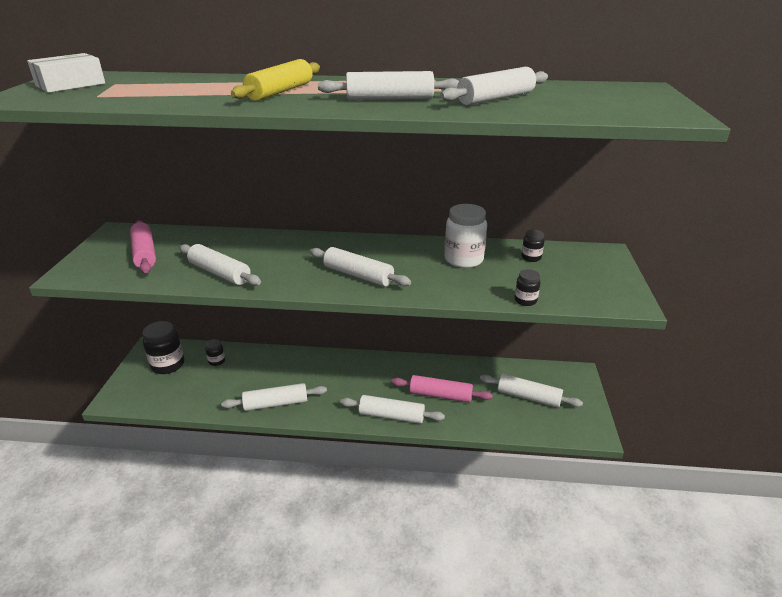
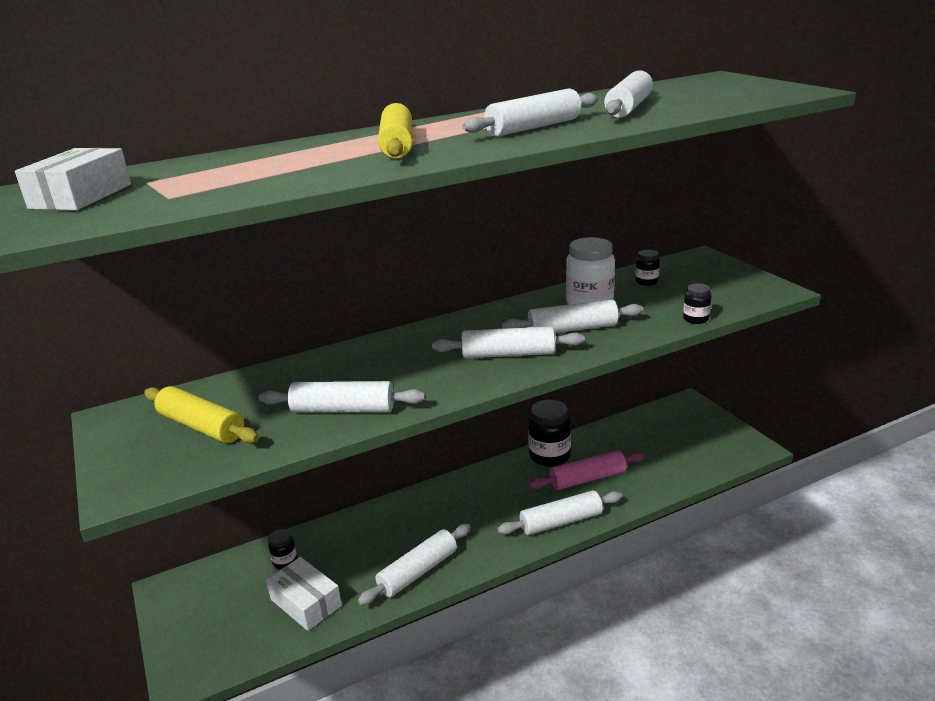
camera: 30 degrees left, 5 degrees down
pink rolling pin [130,220,156,273] -> yellow rolling pin [144,386,259,443]
black jar [142,321,184,374] -> black jar moved to [528,399,571,467]
white rolling pin [480,374,583,408] -> white rolling pin moved to [501,300,643,333]
none -> white box [266,557,342,631]

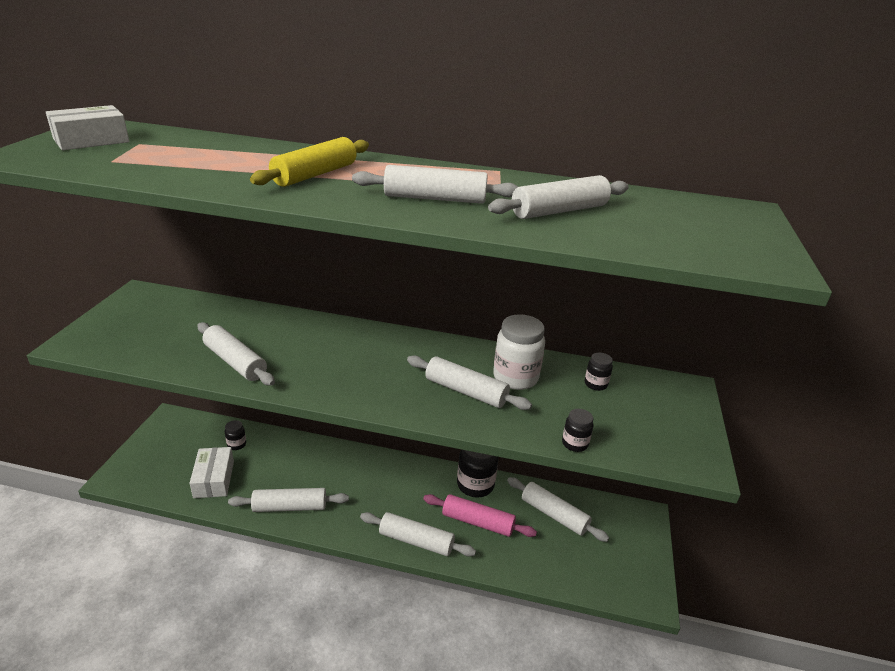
camera: 35 degrees right, 5 degrees up
yellow rolling pin [144,386,259,443] -> none
white rolling pin [432,326,585,358] -> white rolling pin moved to [507,477,609,542]

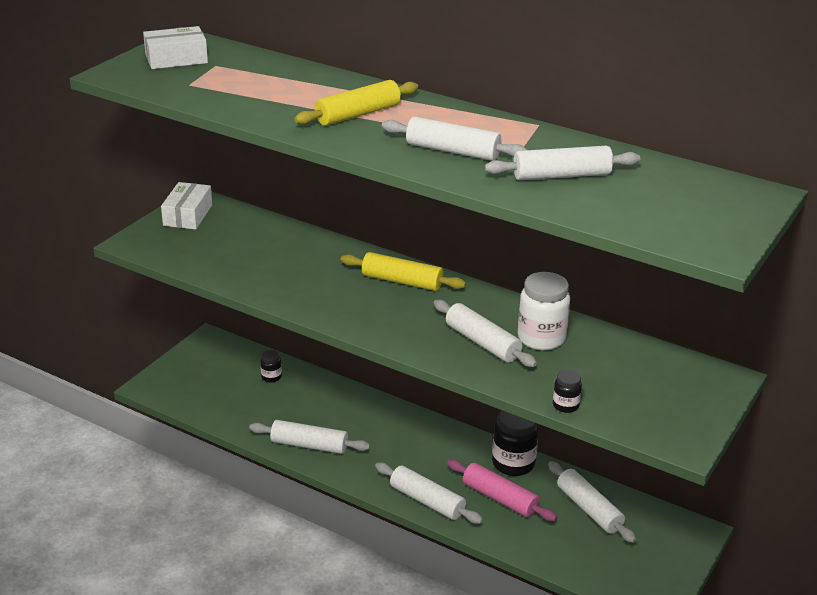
camera: 20 degrees right, 0 degrees up
white box [190,447,234,498] -> white box moved to [161,182,212,230]
white rolling pin [198,322,275,386] -> none
black jar [585,353,613,391] -> none
none -> yellow rolling pin [341,252,466,291]

